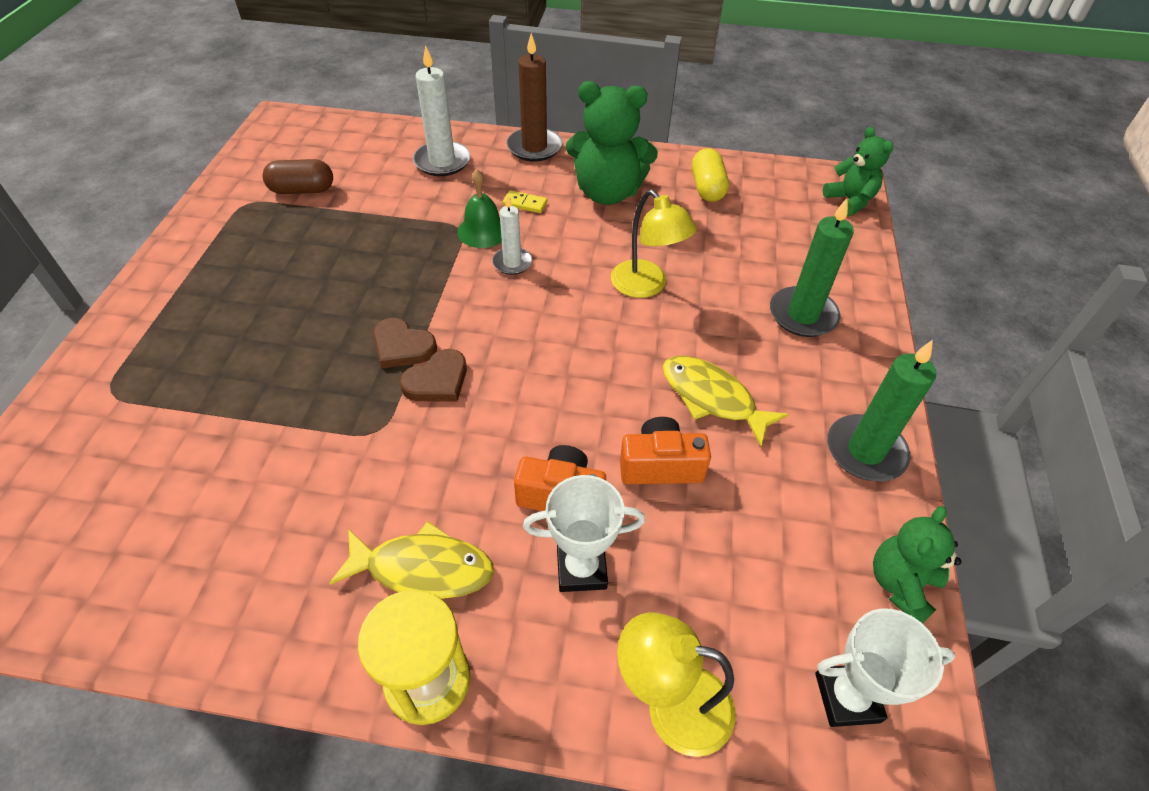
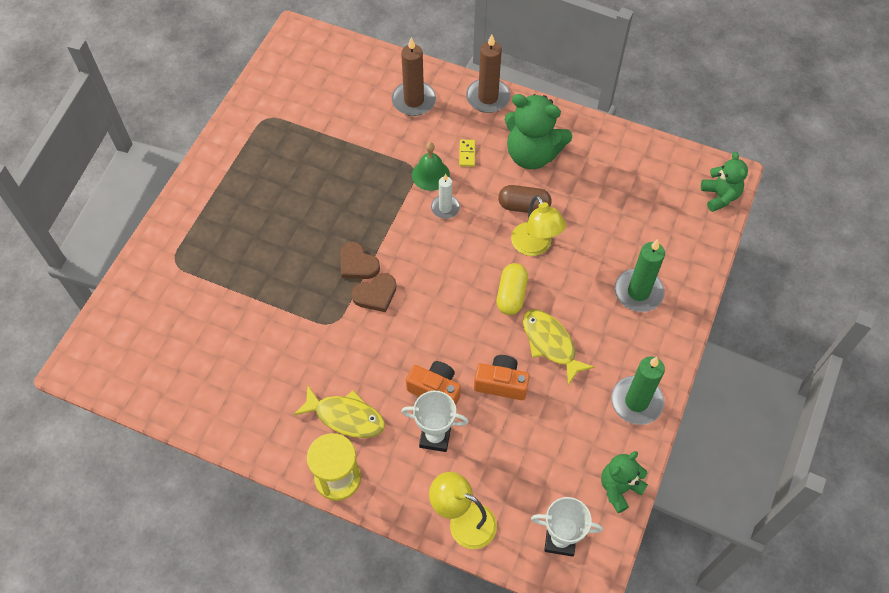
camera: 15 degrees right, 10 degrees up
brown capsule [262,159,333,194] -> brown capsule moved to [498,185,552,213]
white candle [413,45,470,176] -> brown candle [392,37,436,116]
yellow domino [502,190,547,213] -> yellow domino turned 60 degrees clockwise [459,140,475,167]
yellow capsule [692,148,729,202] -> yellow capsule moved to [497,263,528,315]

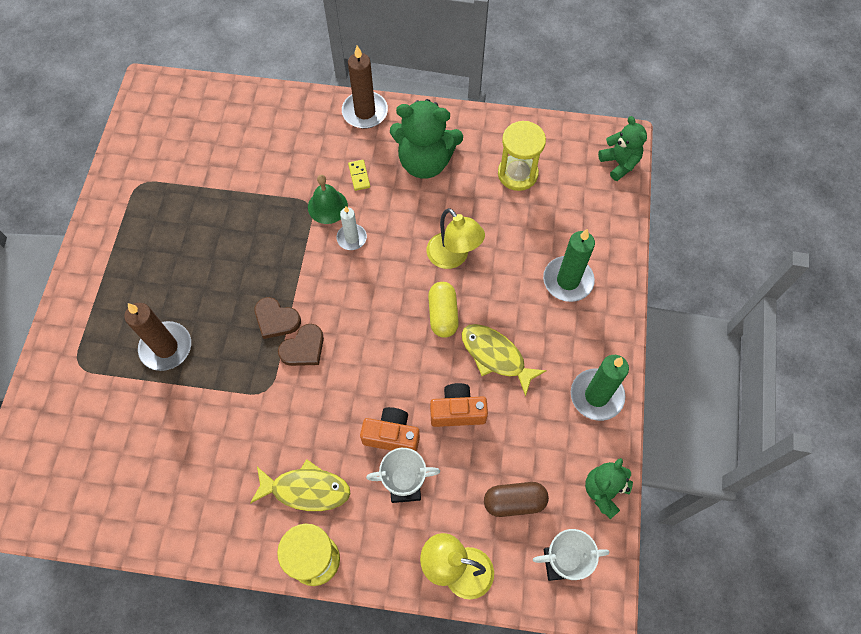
camera: 15 degrees left, 5 degrees up
brown candle [392,37,436,116] -> brown candle moved to [124,303,191,371]
brown capsule [498,185,552,213] -> brown capsule moved to [484,482,549,517]
none -> yellow hourglass [498,121,546,191]

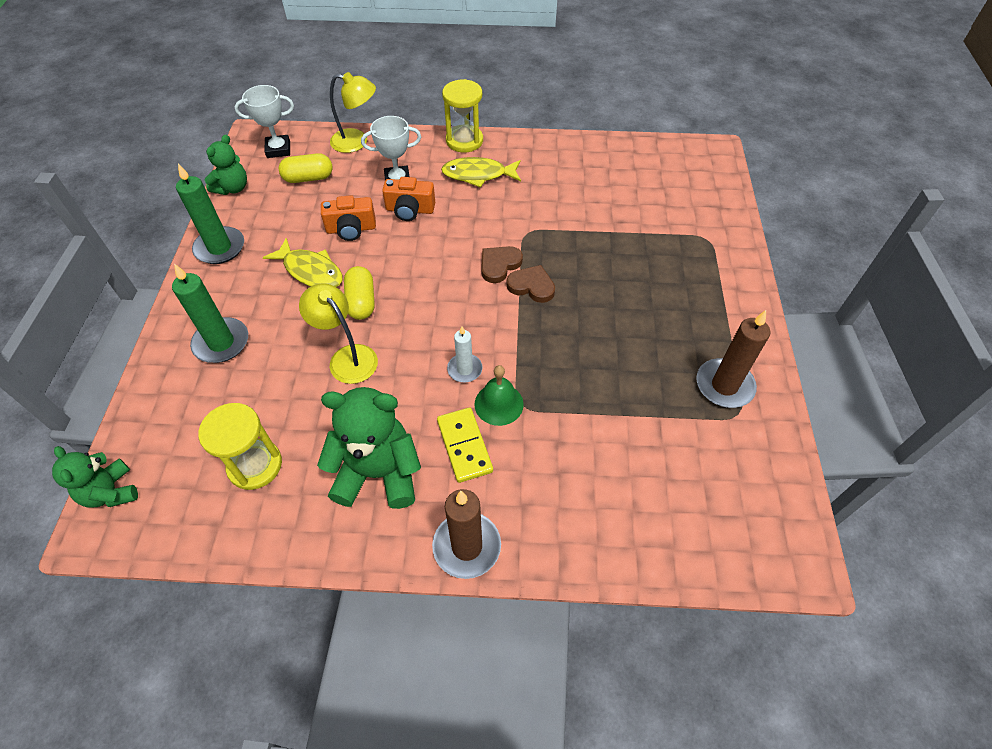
camera: 175 degrees right, 10 degrees down
brown candle [124,303,191,371] -> brown candle moved to [696,310,771,408]
yellow domino [348,160,370,191] -> yellow domino [437,407,493,483], size x1.75
brown capsule [484,482,549,517] -> yellow capsule [279,153,333,183]

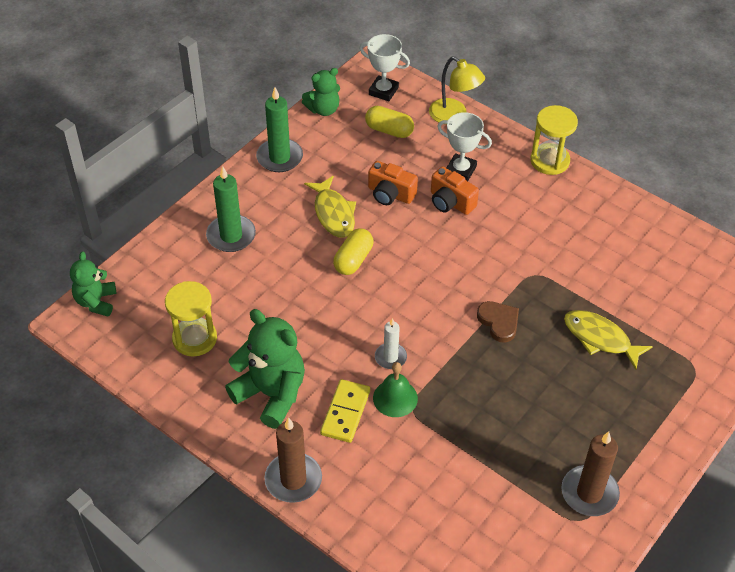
camera: 35 degrees right, 5 degrees down
yellow lamp [299,284,378,384] -> none
yellow fish [441,157,521,188] -> yellow fish moved to [564,310,653,370]
brown heart [481,246,523,283] -> none

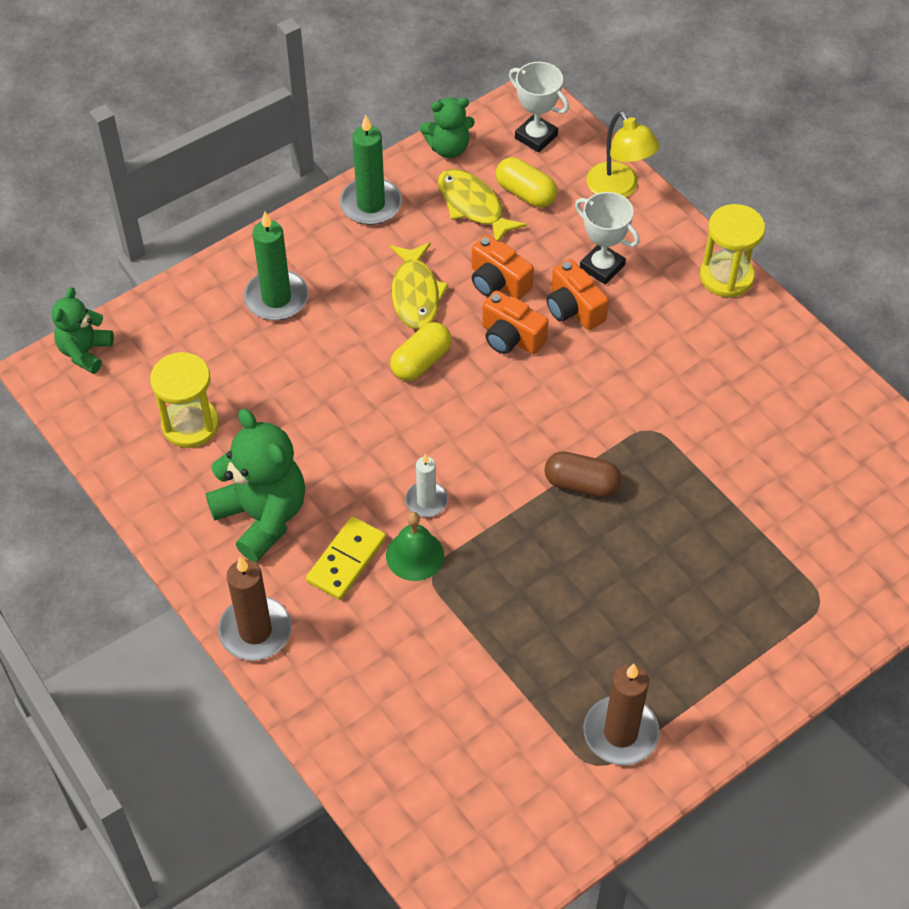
camera: 15 degrees right, 5 degrees up
brown heart [477,301,519,342] -> brown capsule [544,451,621,498]
yellow fish [564,310,653,370] -> yellow fish moved to [438,169,527,241]
none -> orange camera [482,290,549,354]

